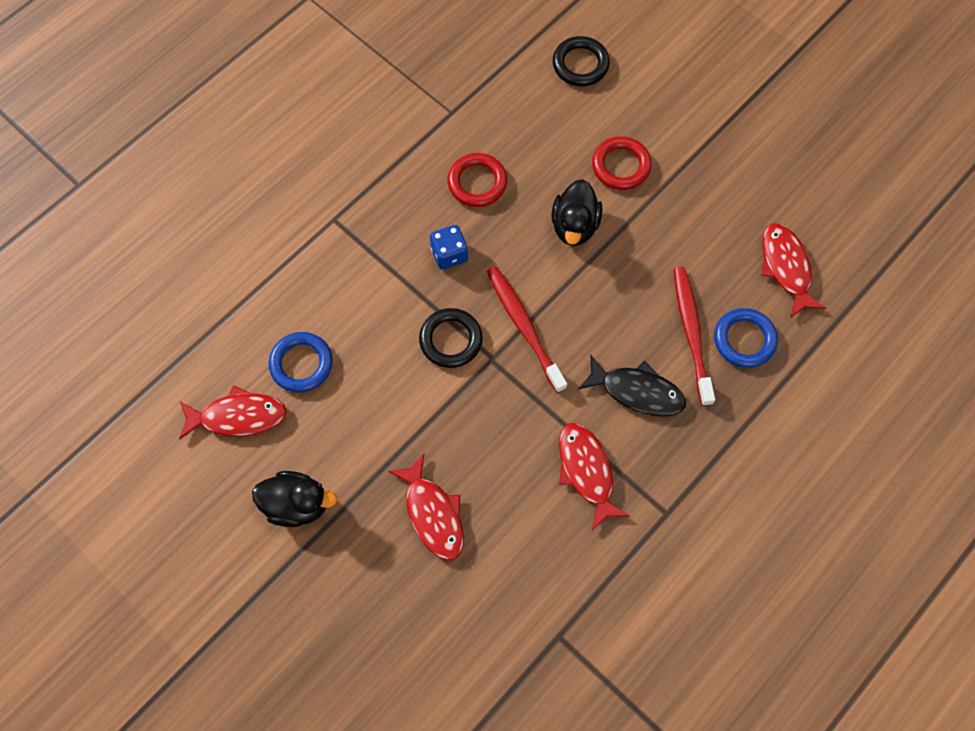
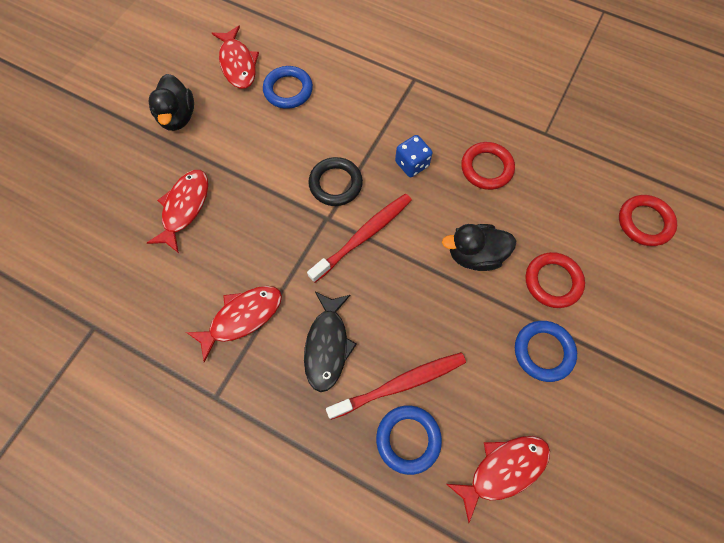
camera: 75 degrees right, 0 degrees up
red fish [388,454,464,560] -> red fish turned 150 degrees clockwise [147,170,208,253]
black ring [553,36,610,86] -> red ring [619,195,677,246]
none -> blue ring [515,321,577,382]

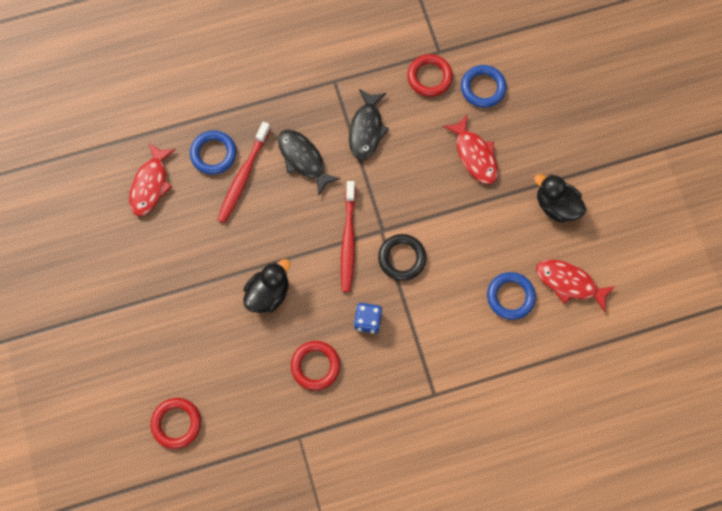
camera: 135 degrees right, 5 degrees up
red fish [186,286,282,363] -> black fish [349,89,389,160]
blue ring [515,321,577,382] -> blue ring moved to [461,65,506,108]
red ring [525,252,585,308] -> red ring moved to [407,54,453,97]

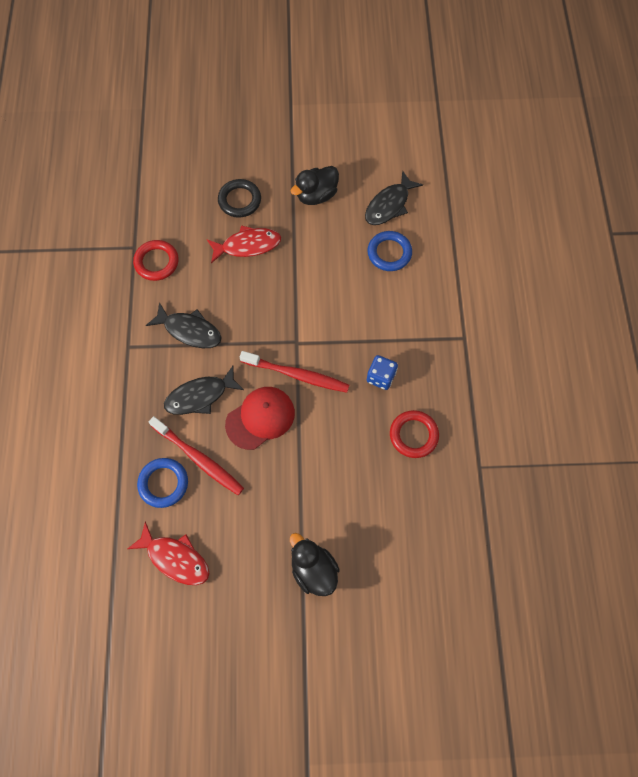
camera: 75 degrees left, 5 degrees down
red ring [151,398,201,449] -> none
black duck [243,259,290,313] -> black duck moved to [290,533,340,596]
black ring [378,234,426,281] -> black ring moved to [218,179,261,218]
blue ring [461,65,506,108] -> none
red fish [536,260,616,312] -> black fish [365,170,423,225]
none -> red cap [225,387,295,450]

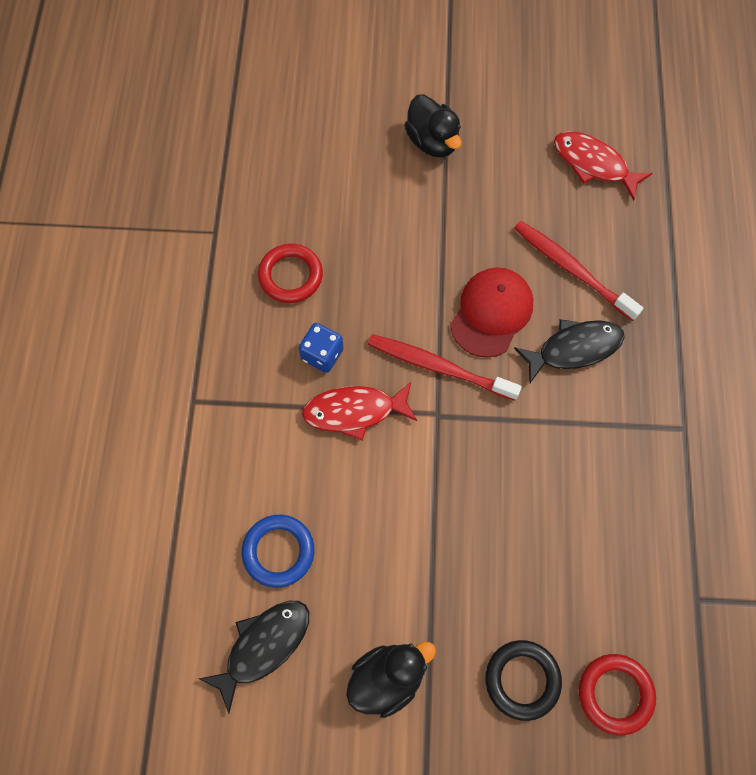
camera: 175 degrees left, 0 degrees up
red ring [133,240,179,281] -> red ring moved to [579,654,656,735]
blue ring [137,458,188,508] -> none
black fish [146,302,222,348] -> none
red fish [207,225,281,263] -> red fish moved to [302,382,417,441]
red cap [225,387,295,450] -> red cap turned 150 degrees clockwise [450,267,533,357]

